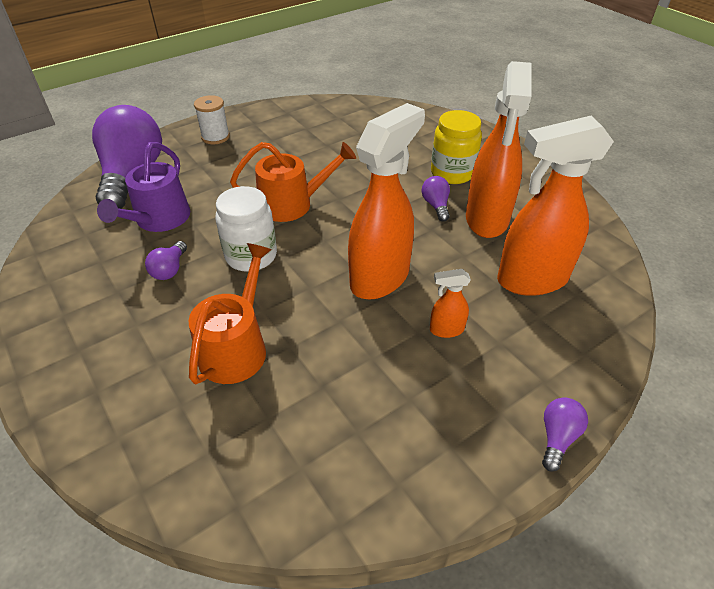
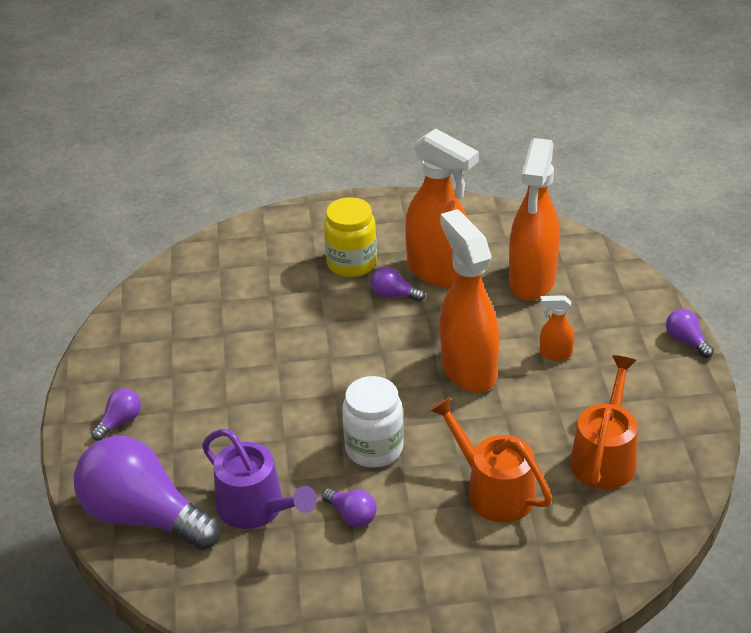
camera: 60 degrees left, 5 degrees down
white spool [194,95,230,144] -> purple light bulb [91,388,141,441]
orange watering can [230,142,356,222] -> orange watering can moved to [570,355,638,489]
orange spray bottle [430,269,471,338] -> orange spray bottle turned 75 degrees clockwise [540,295,574,361]

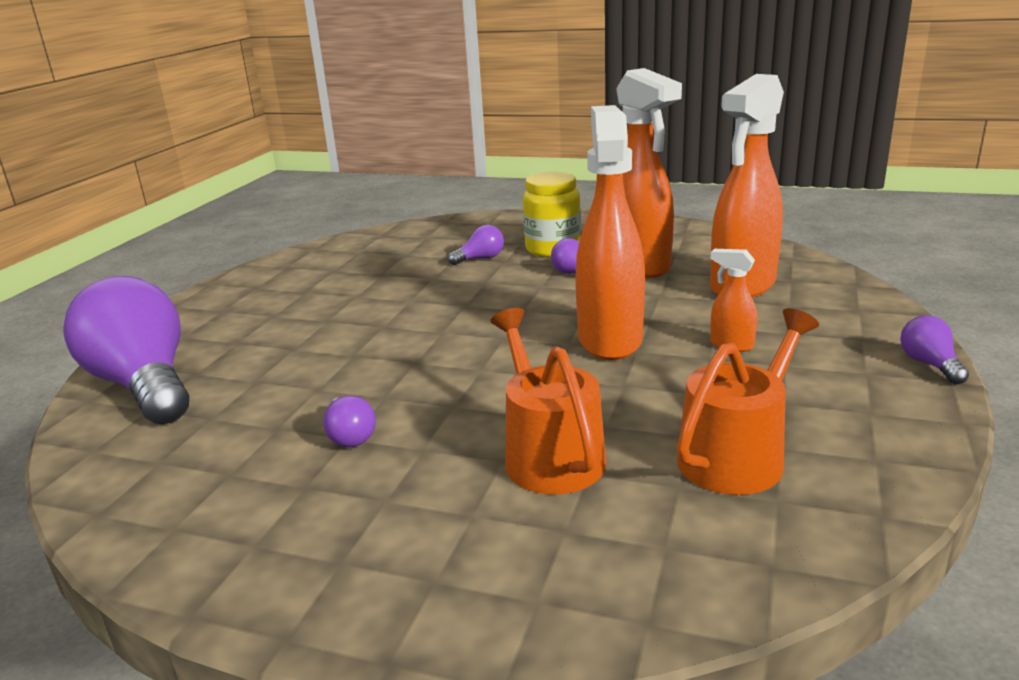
camera: 25 degrees right, 15 degrees down
purple light bulb [91,388,141,441] -> purple light bulb moved to [448,225,504,265]
purple watering can [202,429,317,529] -> none
white jar [342,376,404,468] -> none

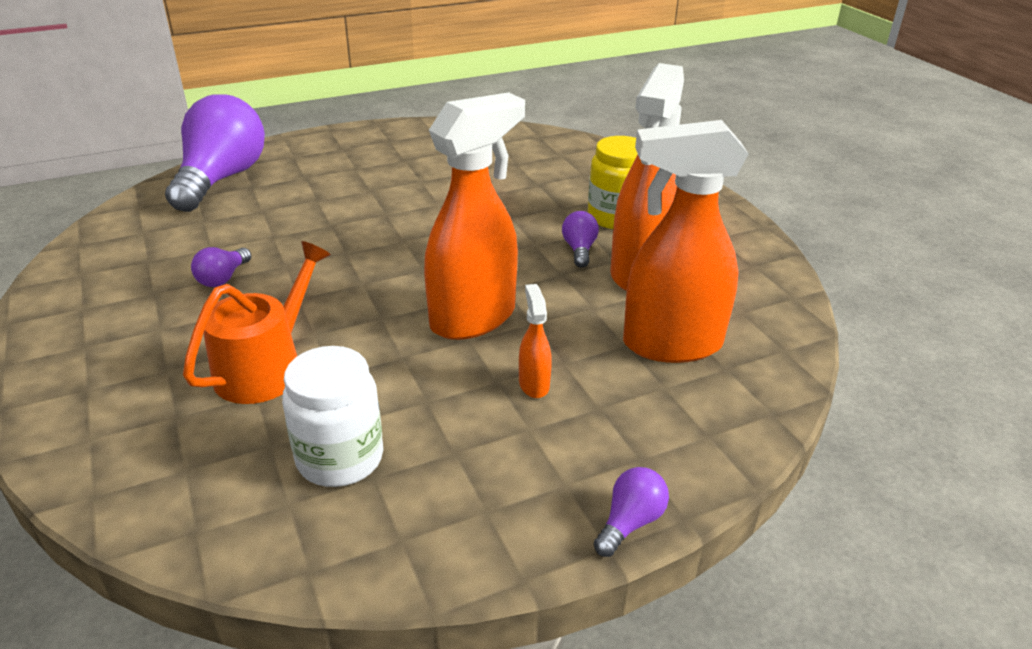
camera: 45 degrees right, 10 degrees up
purple light bulb [448,225,504,265] -> none
orange watering can [677,308,819,495] -> white jar [282,346,383,487]

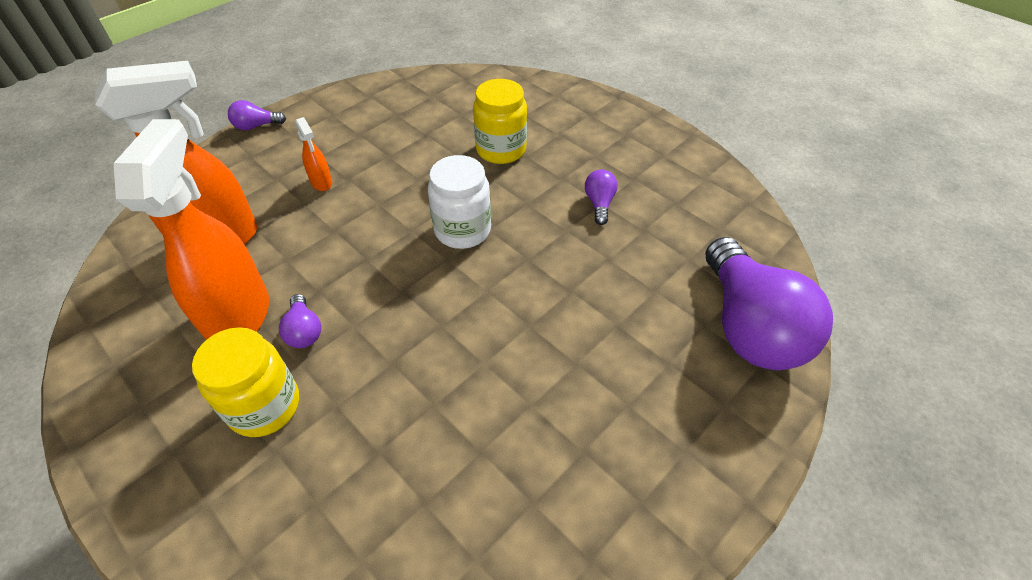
camera: 160 degrees right, 15 degrees up
orange watering can [183,241,331,404] -> yellow jar [473,79,527,164]
white jar [282,346,383,487] -> white jar moved to [428,155,491,249]
orange spray bottle [424,92,525,340] -> none
purple light bulb [594,467,669,557] -> purple light bulb turned 60 degrees clockwise [228,100,286,130]

